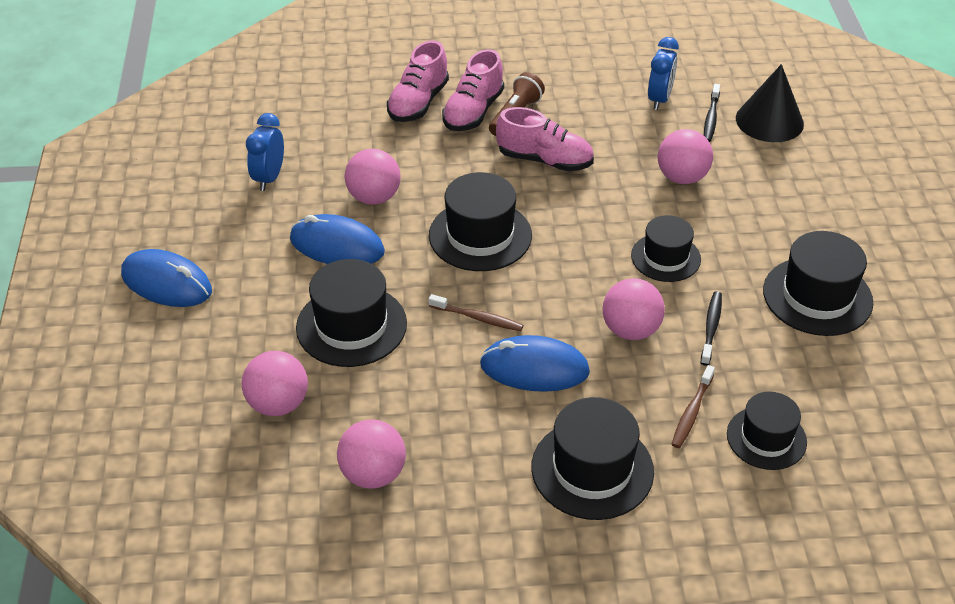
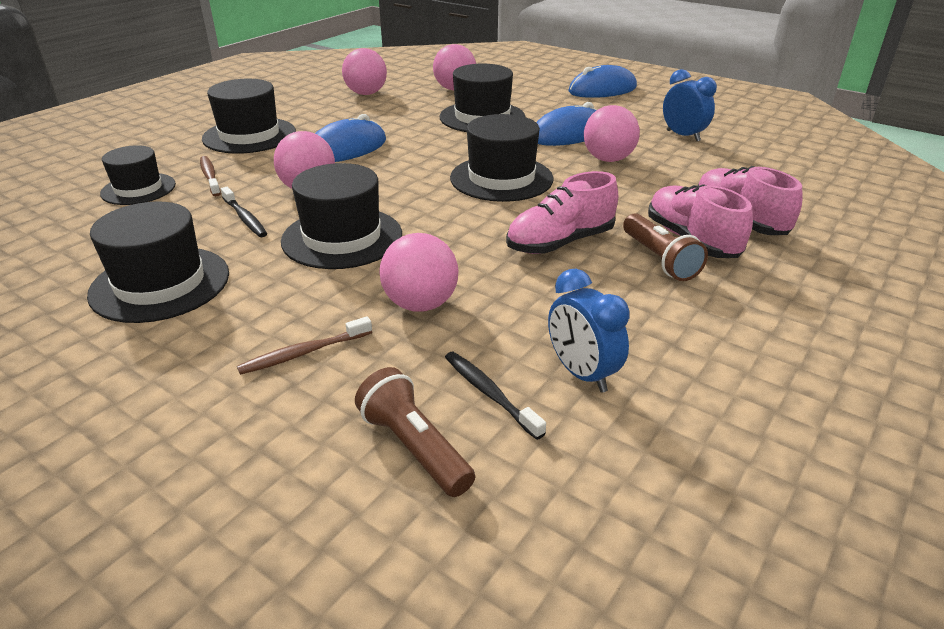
camera: 130 degrees right, 10 degrees down
brown toothbrush [428,294,523,331] -> brown toothbrush moved to [237,316,372,375]
black hat [631,215,701,282] -> black hat [281,163,402,269], size x1.51
black cone [736,64,804,142] -> brown flashlight [355,367,475,497]

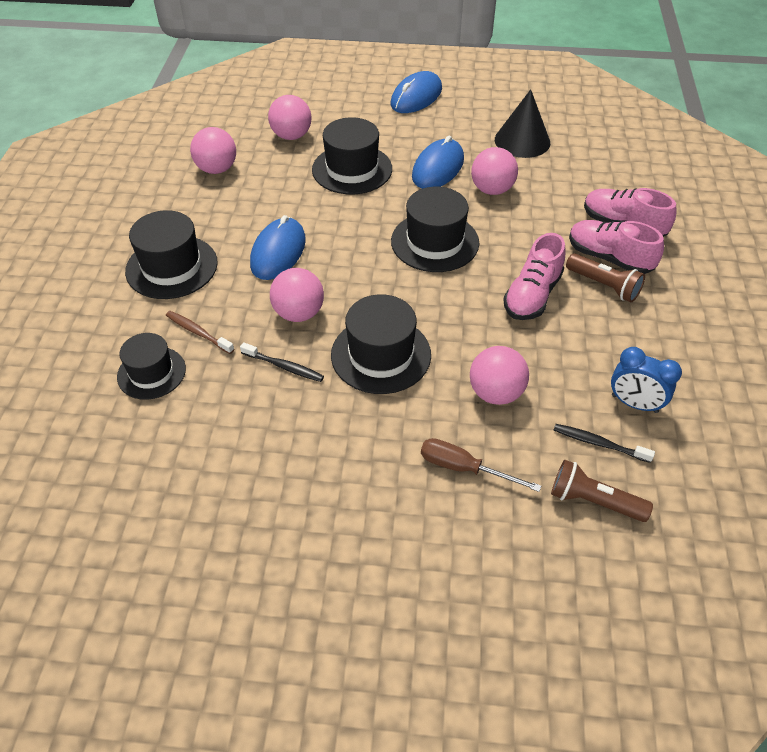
camera: 30 degrees left, 15 degrees up
black hat [87,202,229,323] -> none
brown toothbrush [237,316,372,375] -> brown screwdriver [421,438,541,492]
blue clock [663,69,717,141] -> black cone [495,89,550,158]

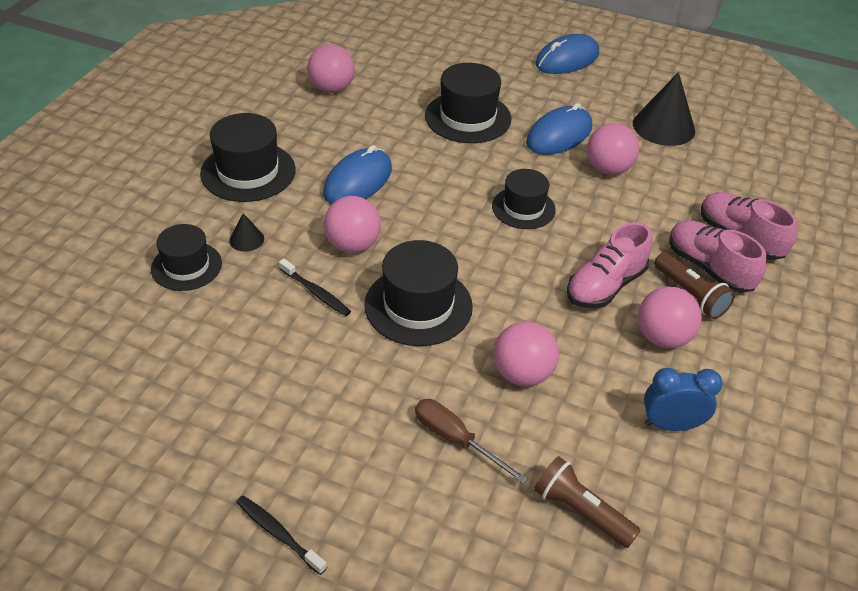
camera: 15 degrees right, 5 degrees down
brown toothbrush [166,311,234,354] -> black cone [229,213,264,252]
pink ball [268,95,312,140] -> pink ball moved to [638,286,702,348]
black hat [391,187,479,272] -> black hat [492,169,556,229], size x0.66
black toothbrush [554,424,655,463] -> black toothbrush moved to [236,496,327,575]
blue clock [611,347,682,413] -> blue clock turned 135 degrees clockwise [644,368,723,431]

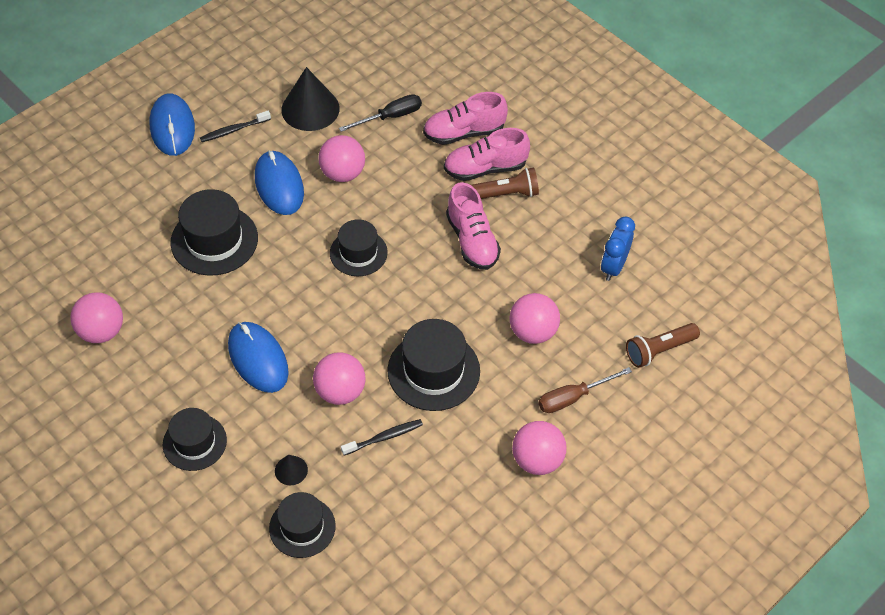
camera: 65 degrees left, 10 degrees up
black hat [200,113,296,202] -> black hat [163,408,227,471], size x0.66
black toothbrush [236,496,327,575] -> black toothbrush moved to [200,111,271,142]
pink ball [638,286,702,348] -> pink ball moved to [512,421,567,475]
none -> black screwdriver [339,94,422,132]

